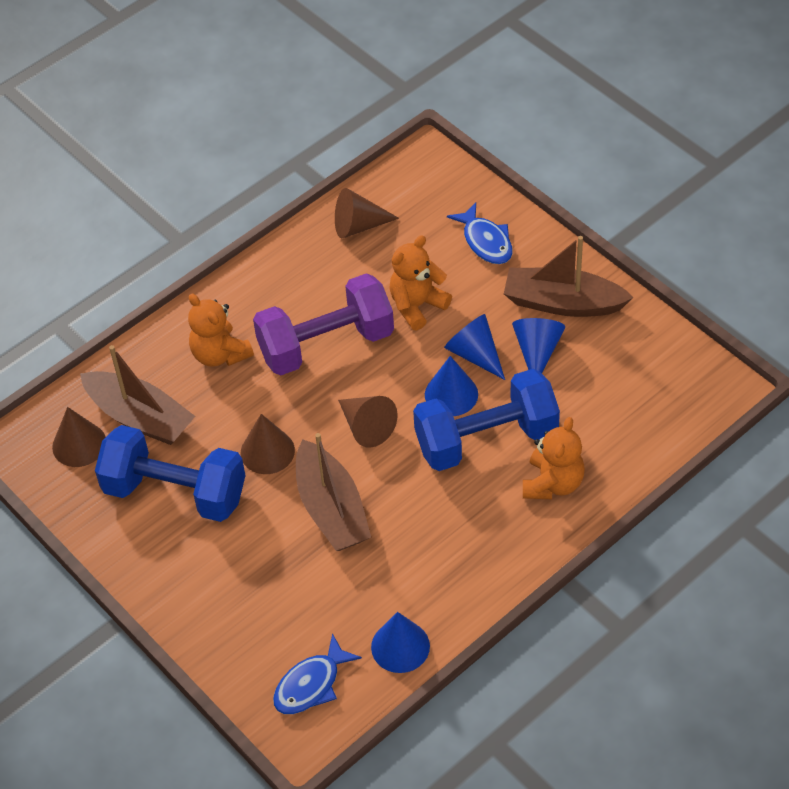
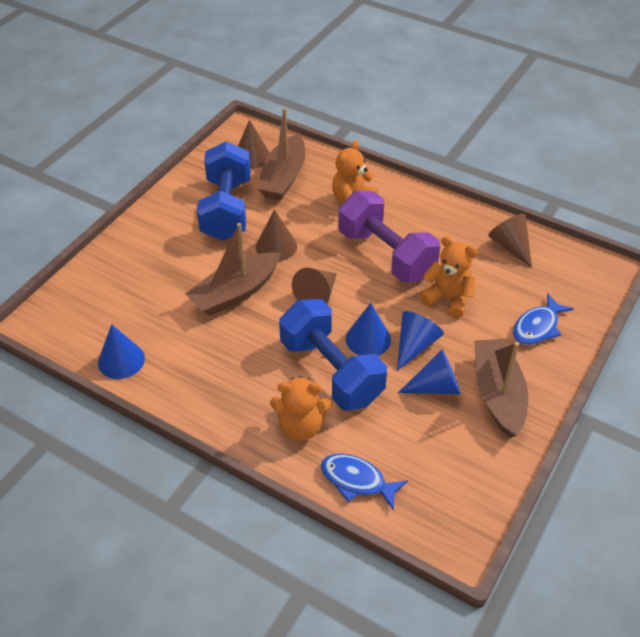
camera: 70 degrees right, 5 degrees down
blue fish [273,633,362,714] -> blue fish moved to [321,454,408,510]

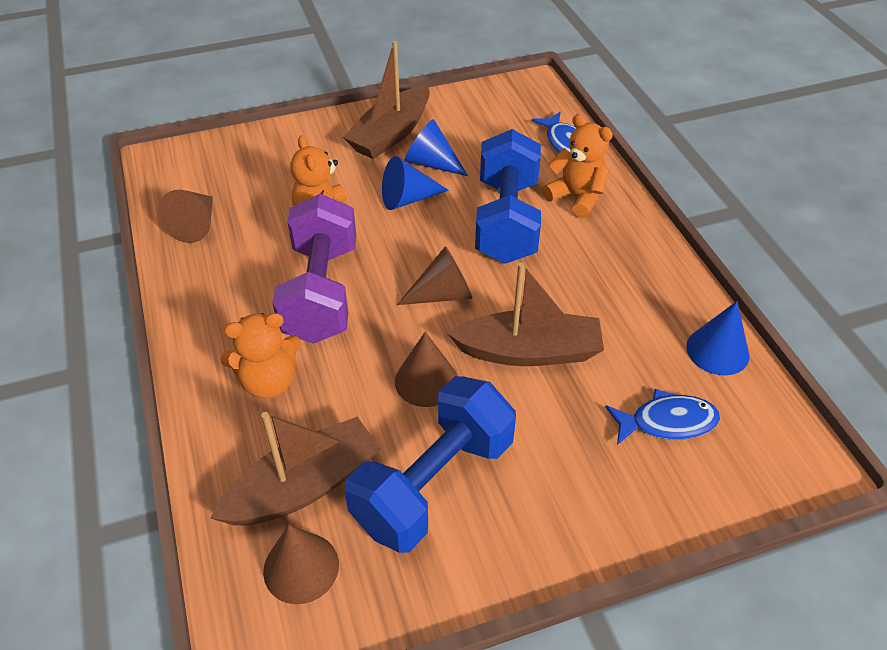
camera: 140 degrees left, 0 degrees up
blue cone [346,303,391,356] -> none
blue fish [513,294,574,345] -> blue fish moved to [605,389,720,445]

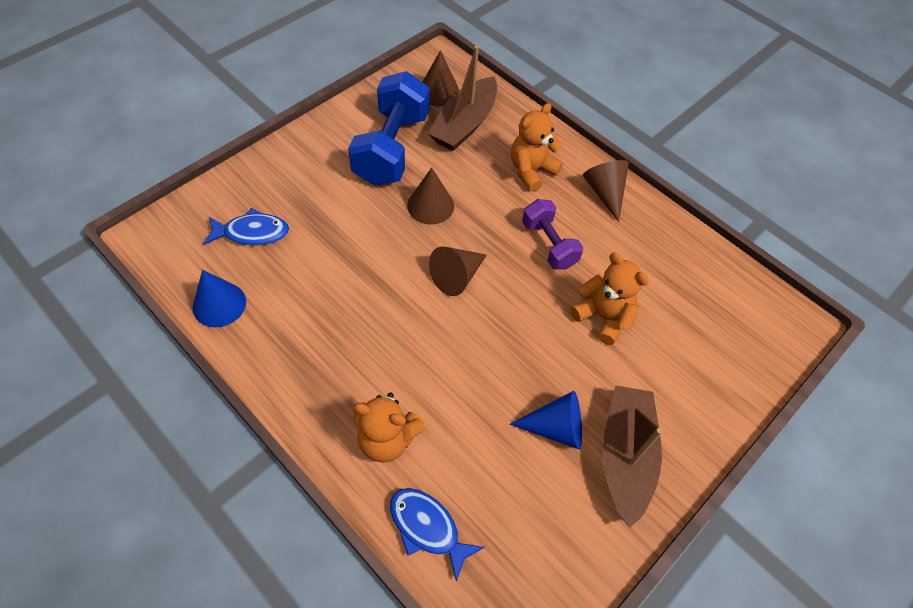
camera: 150 degrees right, 10 degrees up
brown cone [158,190,213,243] -> brown cone moved to [583,160,629,222]
purple dumbbell [272,194,356,344] -> purple dumbbell [522,199,584,270], size x0.58
blue cone [382,156,449,210] -> none
brown boat [447,263,604,366] -> none
blue dumbbell [475,129,541,264] -> none
blue fish [605,389,720,445] -> blue fish turned 150 degrees counterclockwise [204,208,289,246]

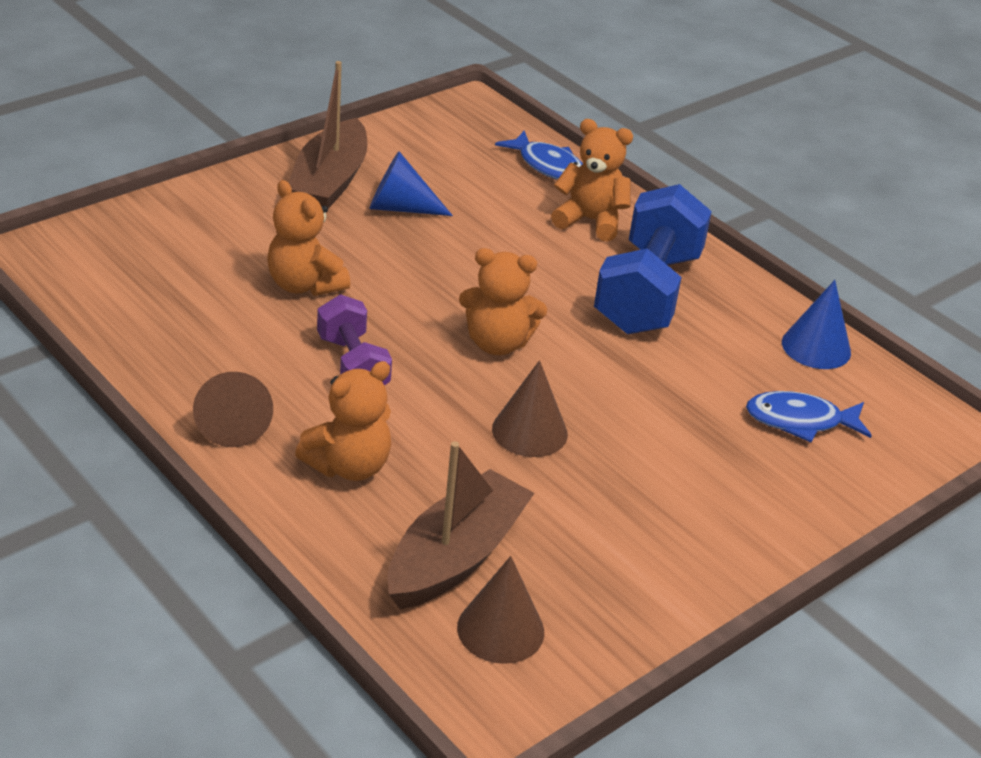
camera: 175 degrees left, 20 degrees down
blue dumbbell [348,71,430,186] -> blue dumbbell moved to [594,184,712,334]
brown cone [429,247,487,296] -> orange teddy bear [459,248,547,355]

